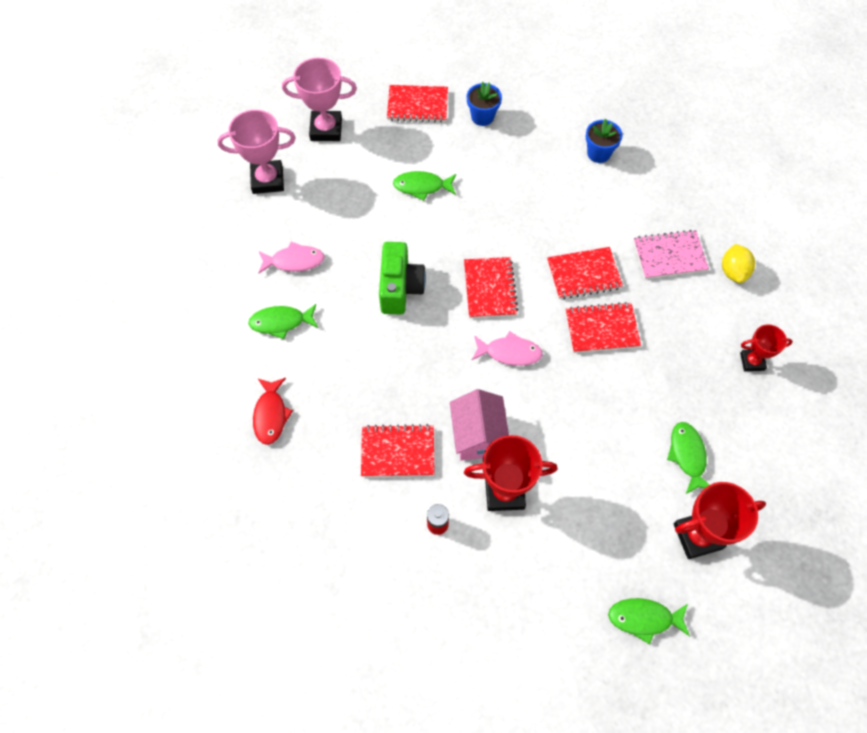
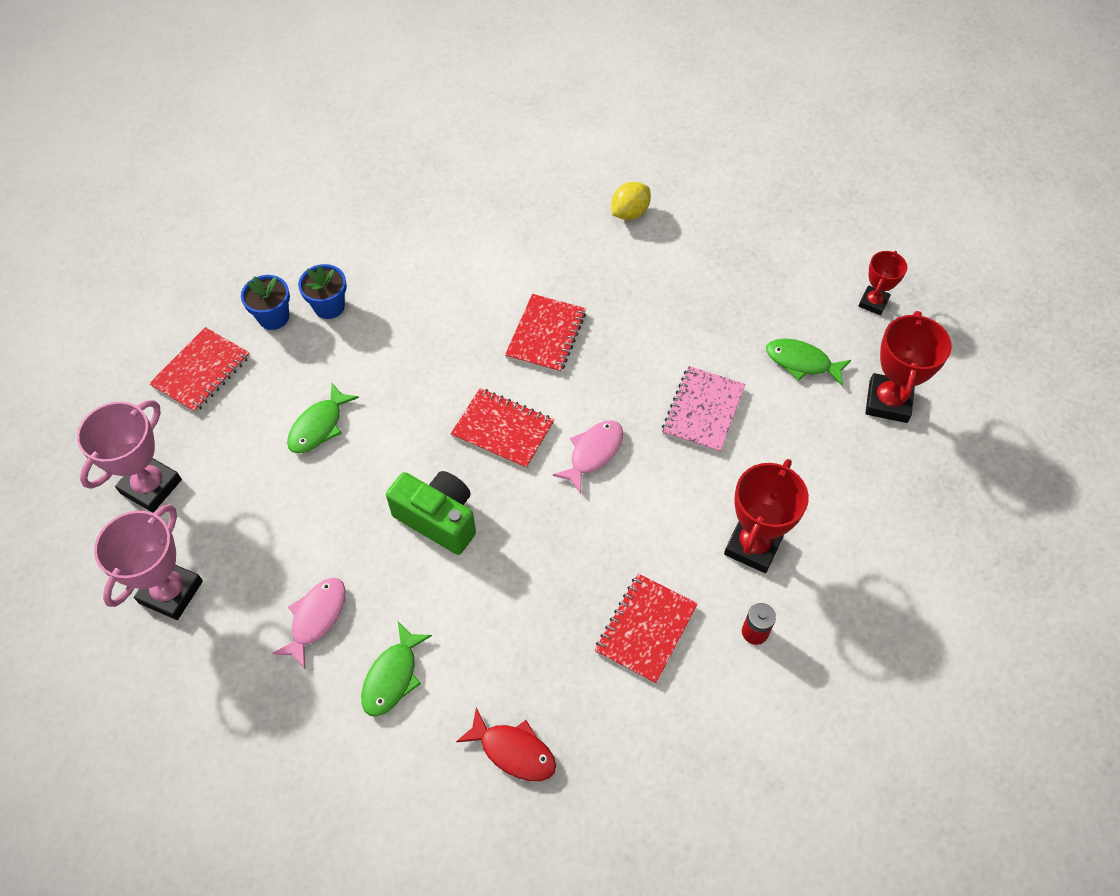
camera: 60 degrees left, 5 degrees down
pink house [450,389,509,460] -> none
red notebook [566,302,641,353] -> none
blue flower pot [586,119,623,163] -> blue flower pot moved to [298,264,347,319]
green fish [608,598,690,645] -> none
pink notebook [634,230,709,279] -> pink notebook moved to [662,366,745,453]
yellow lemon [722,244,755,283] -> yellow lemon turned 75 degrees counterclockwise [611,182,651,220]
red trophy [740,324,793,371] -> red trophy moved to [858,251,907,315]

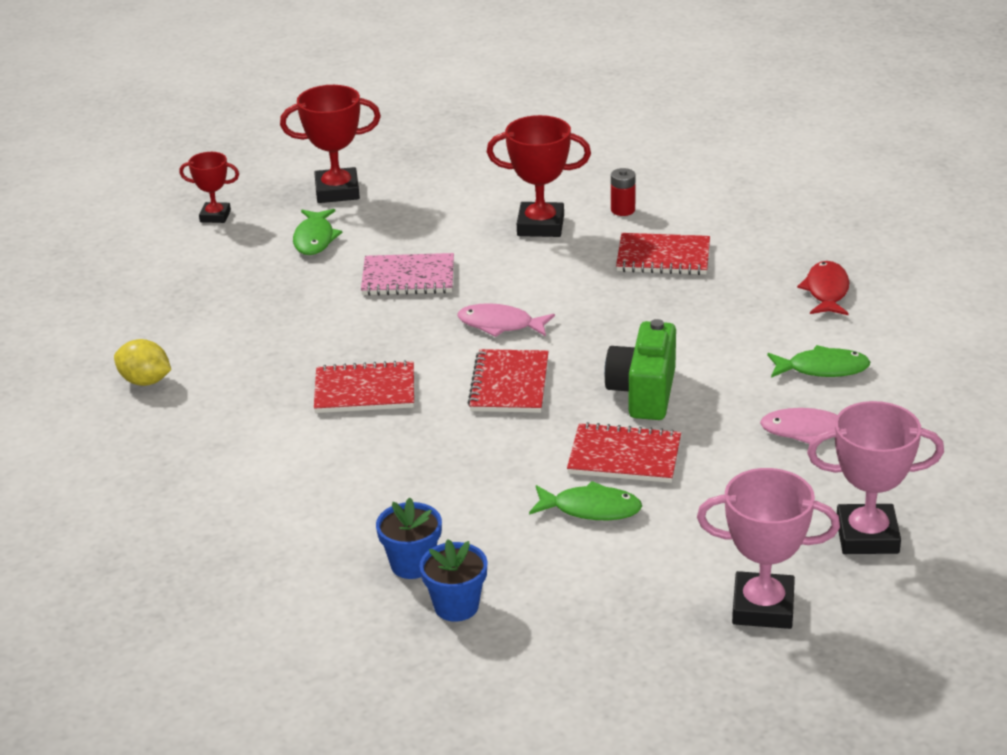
camera: 110 degrees left, 25 degrees down
red notebook [149,327,250,413] -> red notebook moved to [567,422,681,483]

